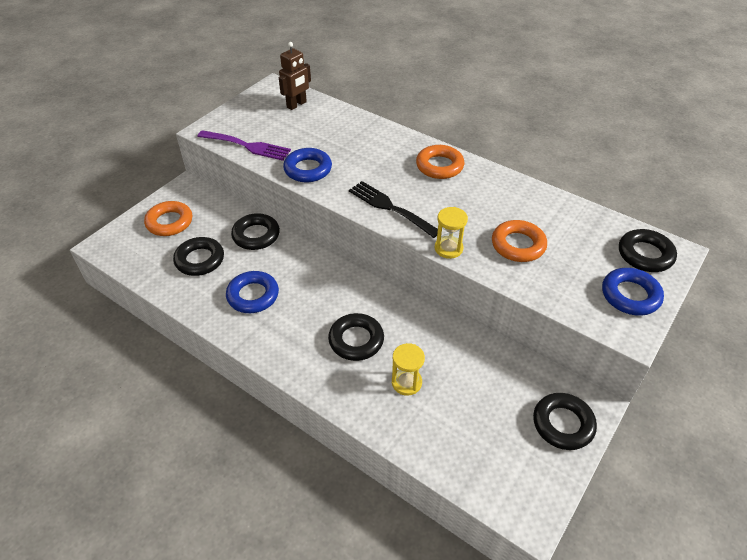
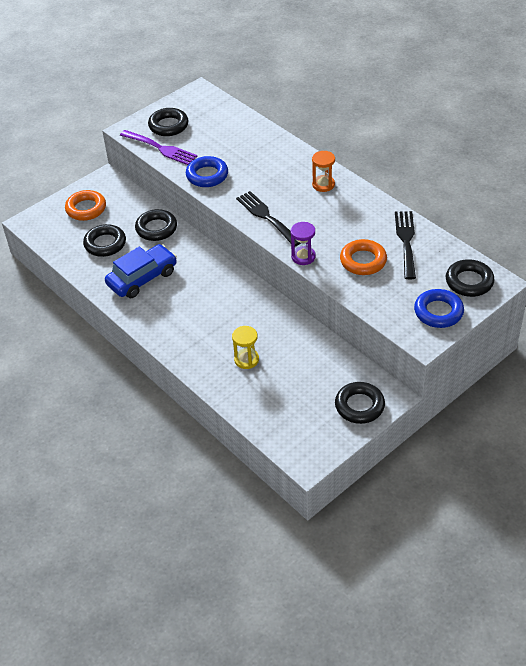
camera: 15 degrees right, 0 degrees up
blue ring [226,271,279,313] -> blue car [105,244,177,298]
brown robot [279,42,311,110] -> none
black ring [328,313,384,361] -> black ring moved to [148,108,189,136]
orange ring [416,145,464,179] -> orange hourglass [312,151,335,192]
yellow hourglass [435,207,468,259] -> purple hourglass [291,222,316,265]
none -> black fork [395,211,416,279]

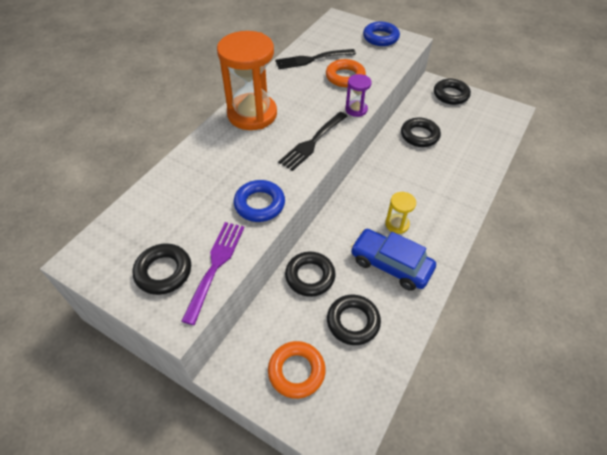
camera: 110 degrees left, 5 degrees up
yellow hourglass [232,326,259,369] -> yellow hourglass moved to [385,192,416,234]
orange hourglass [312,151,335,192] -> orange hourglass [217,31,277,130], size x2.20
black ring [446,259,495,297] -> black ring moved to [401,117,441,147]

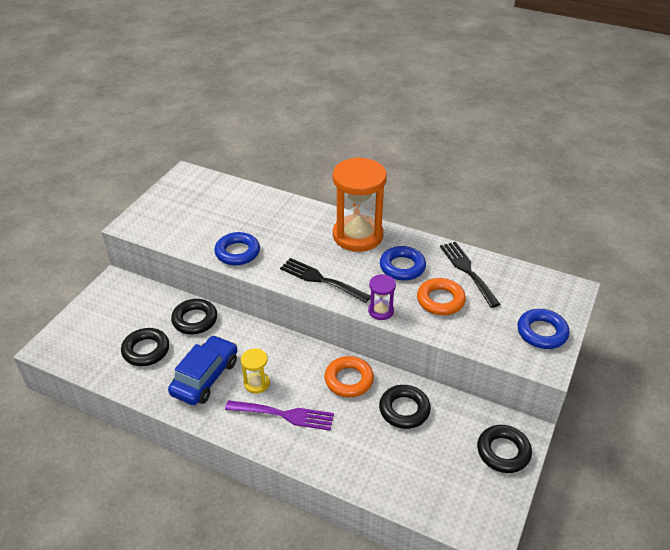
camera: 85 degrees right, 10 degrees down
black ring [133,243,191,295] -> none
purple fork [181,222,244,325] -> purple fork moved to [225,400,334,430]
orange ring [268,341,326,399] -> orange ring moved to [324,356,374,397]
none -> blue ring [380,246,426,281]

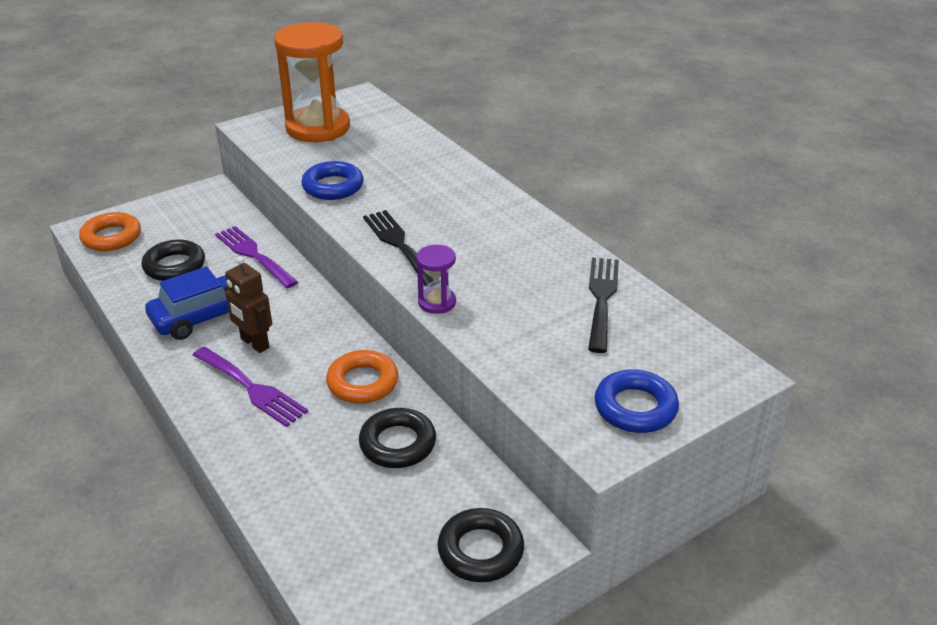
camera: 30 degrees right, 5 degrees down
black ring [171,299,217,334] -> purple fork [215,226,298,288]
yellow hourglass [241,348,270,394] -> brown robot [224,256,272,353]
orange hourglass [333,157,387,252] -> orange hourglass moved to [274,22,350,142]
blue ring [380,246,426,281] -> none
orange ring [417,278,466,315] -> orange ring moved to [79,212,141,251]

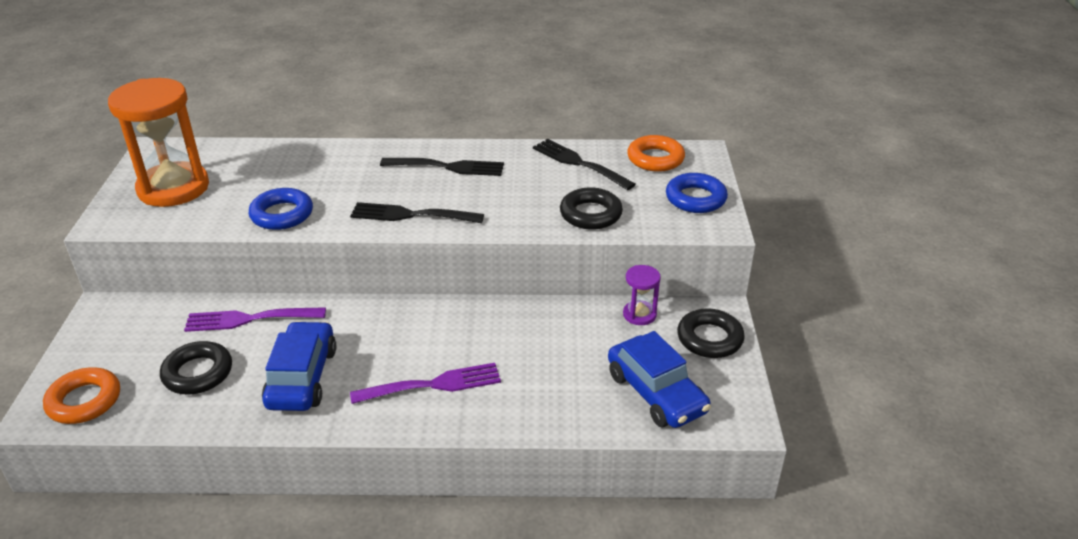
camera: 55 degrees left, 0 degrees up
brown robot [224,256,272,353] -> none
orange ring [326,350,398,404] -> orange ring moved to [627,135,685,172]
black ring [359,408,436,468] -> black ring moved to [560,187,623,229]
purple hourglass [416,245,456,314] -> purple hourglass moved to [623,265,661,325]
none -> black fork [380,158,504,176]
none -> blue car [608,331,711,428]

